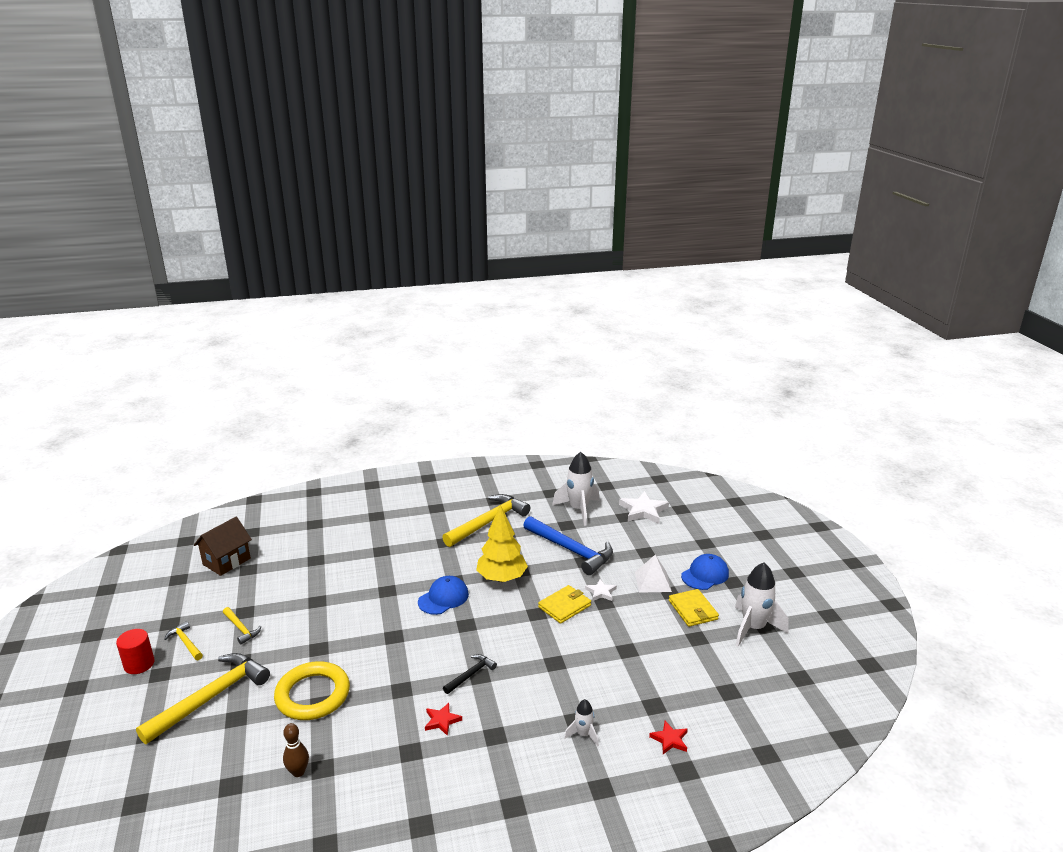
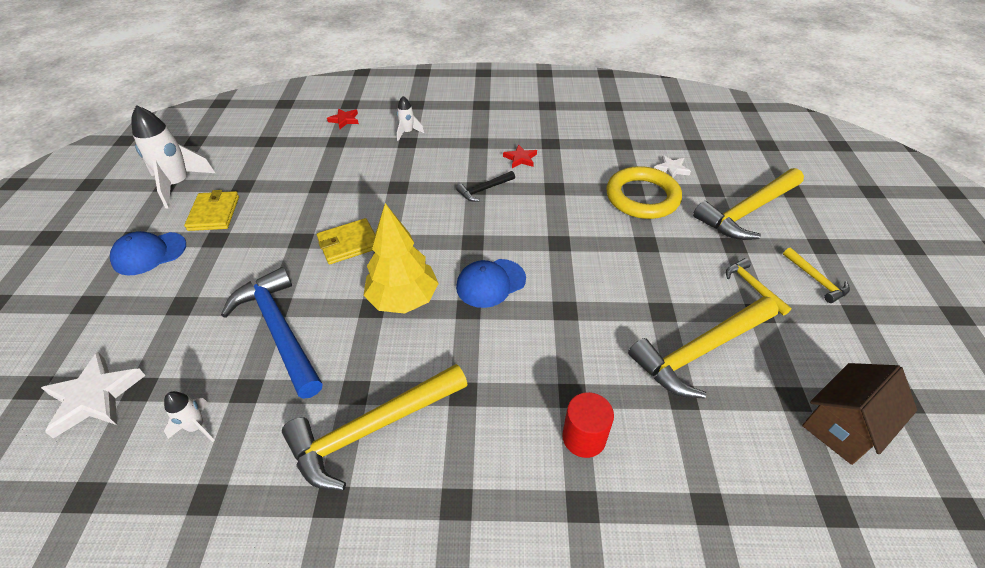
camera: 165 degrees left, 20 degrees up
red cylinder [116,629,155,674] -> red cylinder moved to [562,392,614,458]
brown bowling pin [283,723,309,777] -> none
white rocket [553,452,600,526] -> white rocket [164,391,215,442], size x0.51
white star [585,579,617,601] -> white star moved to [654,155,691,178]
white pyramid [635,555,672,593] -> none
none -> yellow hammer [628,296,779,399]

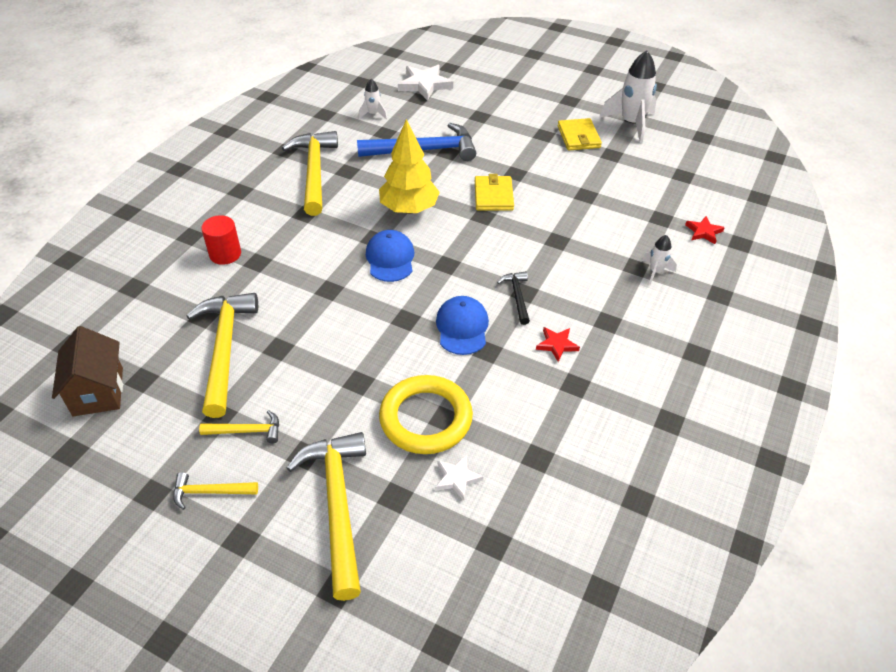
camera: 115 degrees right, 0 degrees up
blue cap [110,231,186,275] -> blue cap moved to [436,296,489,355]
yellow wallet [184,190,239,231] -> yellow wallet turned 60 degrees clockwise [558,118,602,150]

